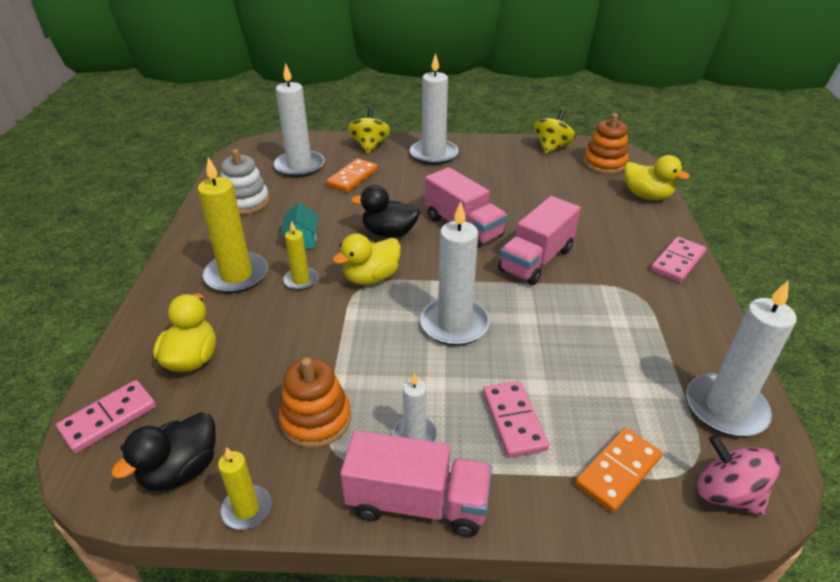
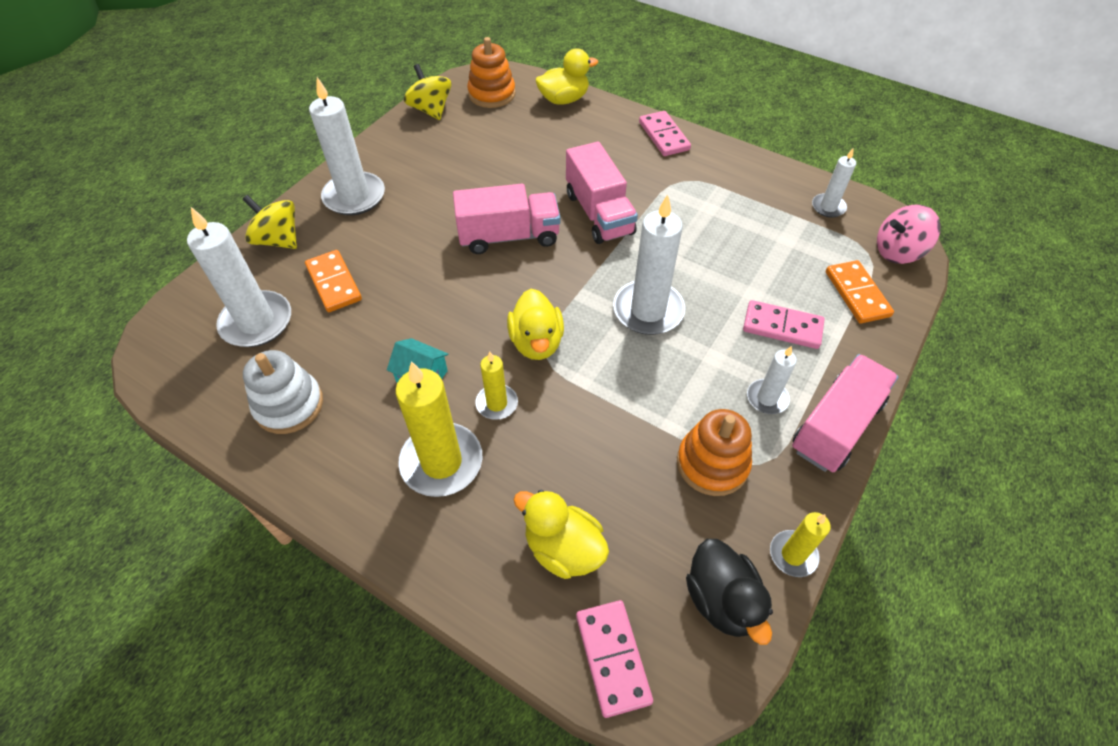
camera: 60 degrees left, 15 degrees up
black duck [351,185,420,237] -> none
white candle [686,280,797,437] -> white candle [812,149,856,218], size x0.54

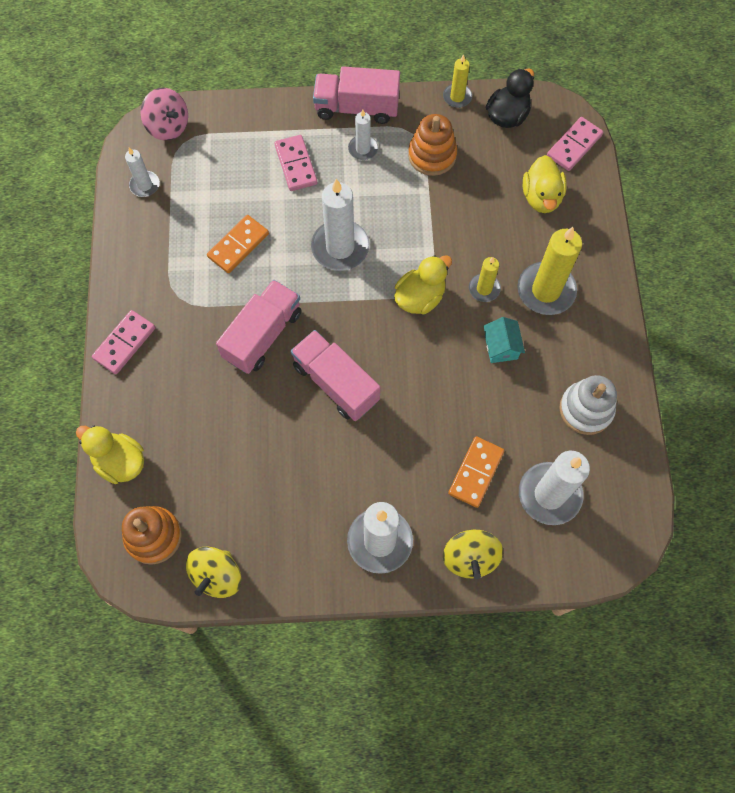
camera: 125 degrees left, 15 degrees up
orange domino [826,260,894,323] -> orange domino moved to [207,215,269,273]

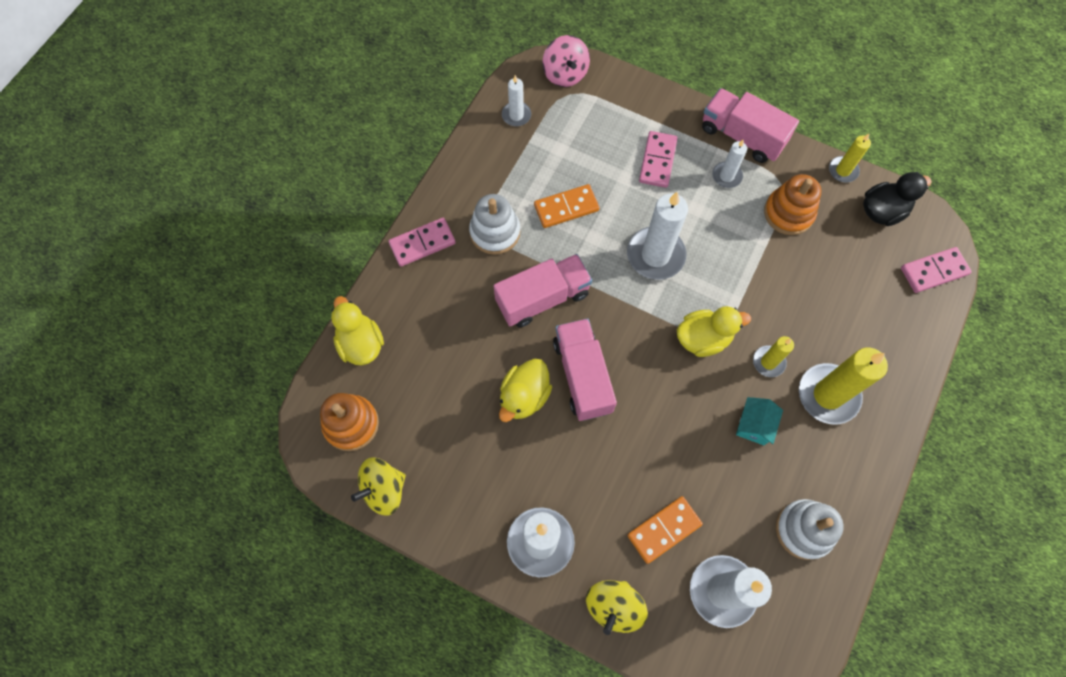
camera: 30 degrees right, 0 degrees up
yellow duck [523,155,567,213] -> yellow duck moved to [499,359,552,422]
none -> white stacking toy [469,194,520,255]

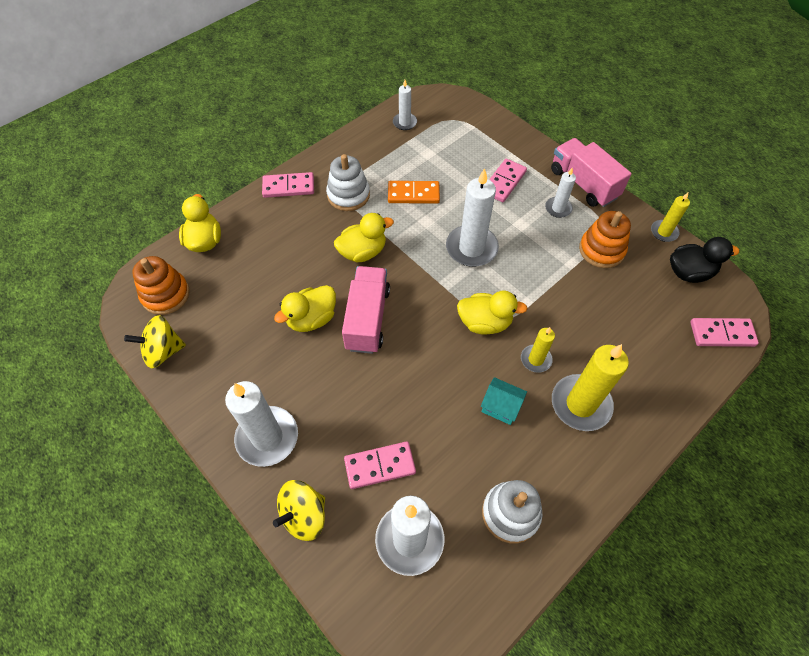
camera: 20 degrees right, 10 degrees down
pink truck [494,254,592,328] -> yellow duck [334,213,394,262]
pink spinning top [542,35,590,87] -> none
orange domino [627,496,703,564] -> pink domino [344,441,416,489]
turquoise house [736,397,783,445] -> turquoise house turned 75 degrees clockwise [481,377,527,425]

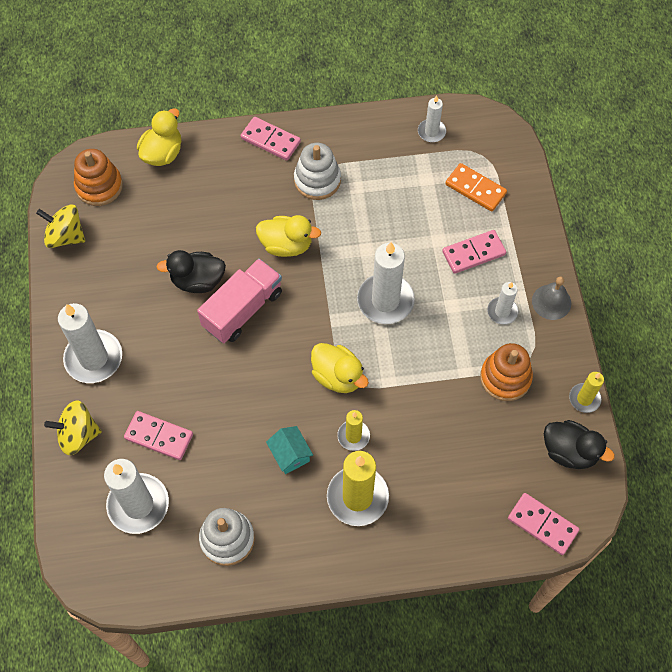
camera: 35 degrees right, 5 degrees up
yellow duck [274,285,336,332] -> black duck [156,250,226,293]
orange domino [388,181,440,204] -> orange domino moved to [445,163,507,212]
pink truck [551,138,632,207] -> grey bell [532,277,571,320]

